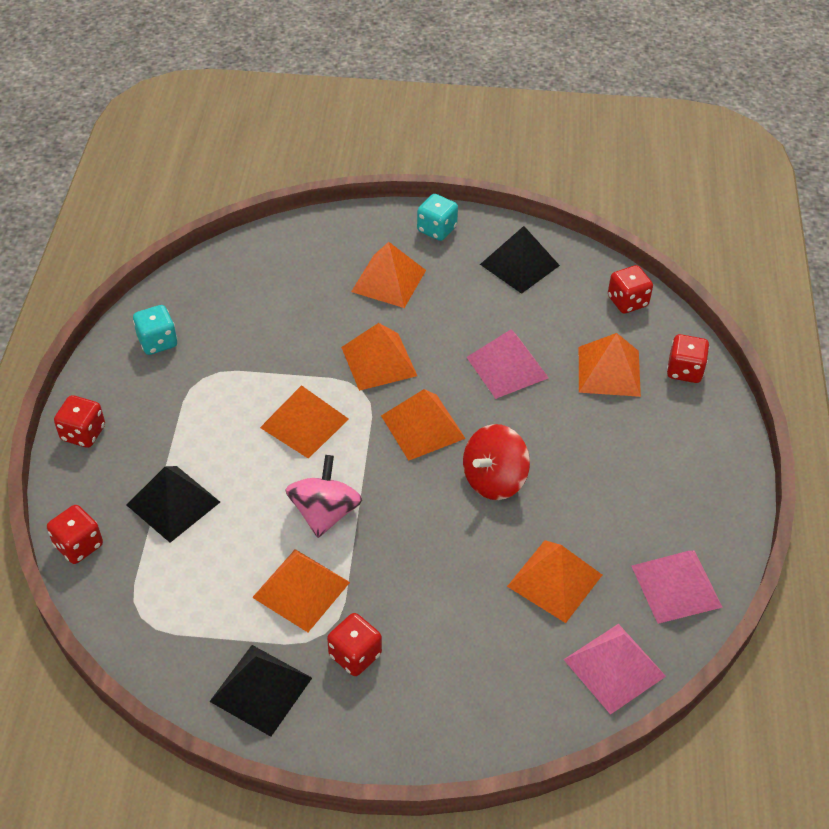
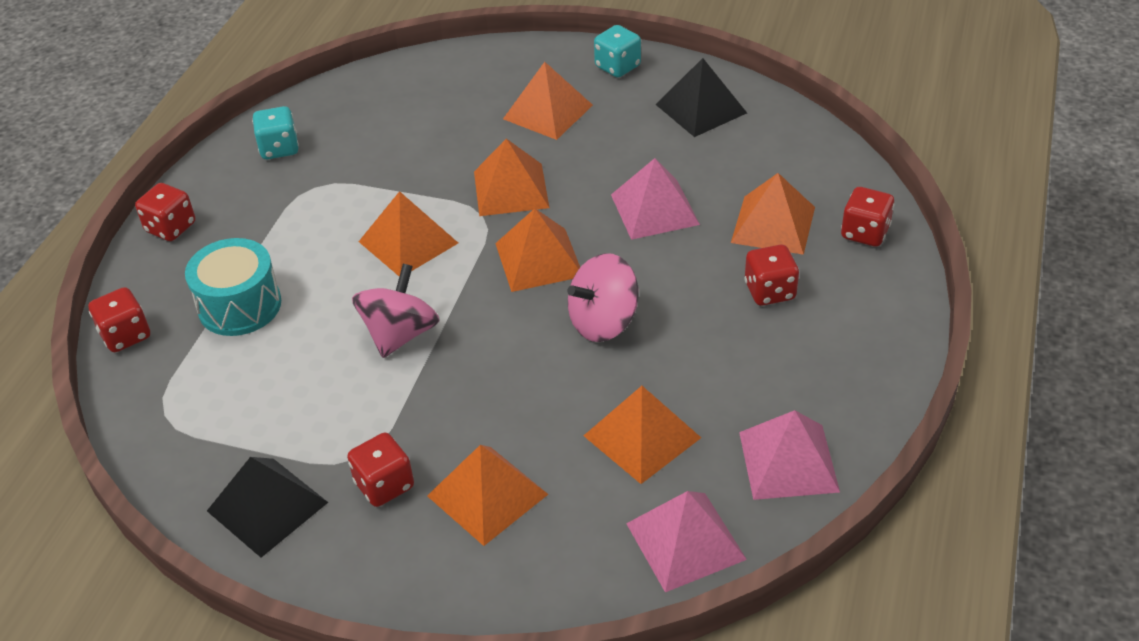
camera: 15 degrees right, 5 degrees down
black pyramid [127,466,220,543] -> turquoise drum [185,238,281,336]
orange pyramid [252,549,350,632] -> orange pyramid moved to [427,445,548,546]
red spinning top [463,424,530,500] -> pink spinning top [567,253,639,342]
red dice [608,265,653,314] -> red dice moved to [744,245,799,306]

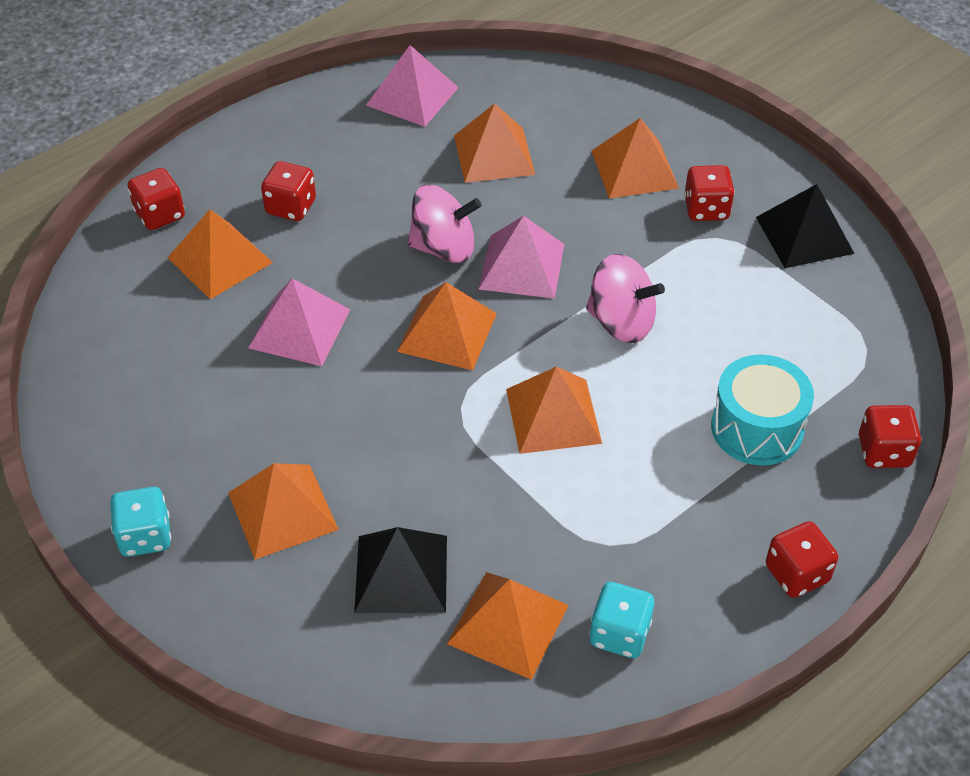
camera: 150 degrees left, 5 degrees up
pink spinning top [352,264,440,358] -> pink spinning top turned 120 degrees counterclockwise [586,254,665,343]
orange pyramid [474,139,549,216] -> orange pyramid moved to [447,572,569,680]
pink pyramid [626,491,747,592] -> pink pyramid moved to [478,216,564,299]
black pyramid [655,58,747,137] -> black pyramid moved to [354,527,447,613]

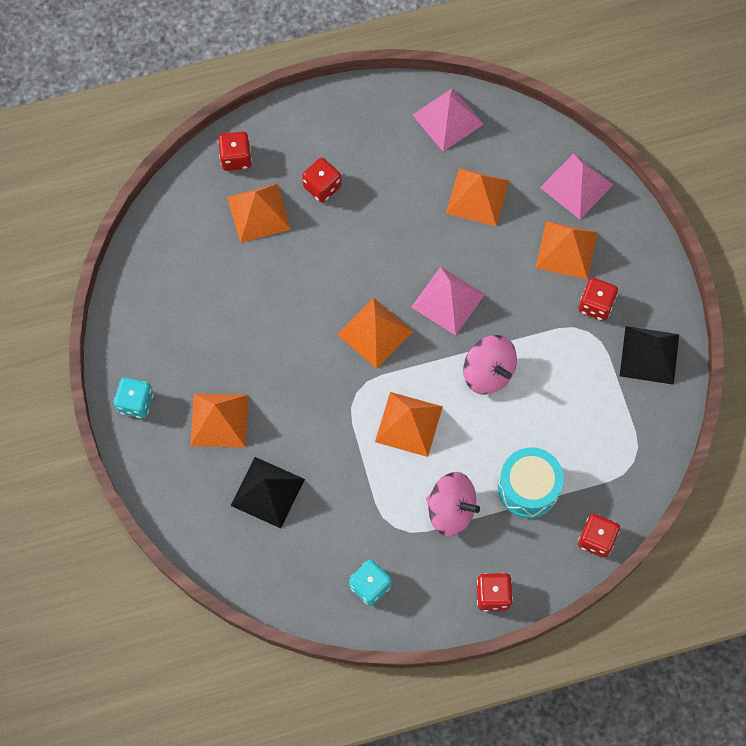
camera: 25 degrees right, 20 degrees up
pink pyramid [248,278,350,366] -> pink pyramid moved to [540,153,613,219]
pink spinning top [408,185,481,263] -> pink spinning top moved to [426,472,480,536]
orange pyramid [447,572,569,680] -> none

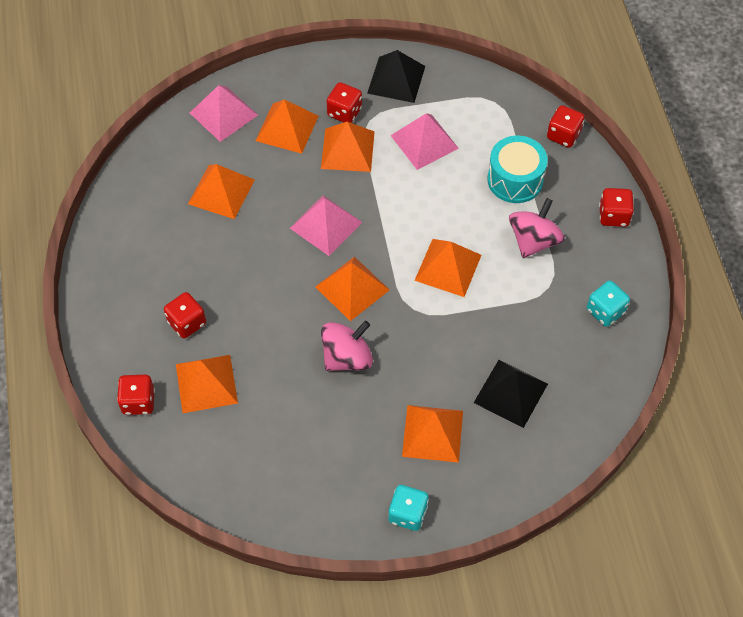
camera: 85 degrees left, 10 degrees down
pink pyramid [412,88,484,152] -> pink pyramid moved to [390,113,459,170]
pink spinning top [463,335,517,395] -> pink spinning top moved to [321,321,373,371]
none -> orange pyramid [321,122,375,172]

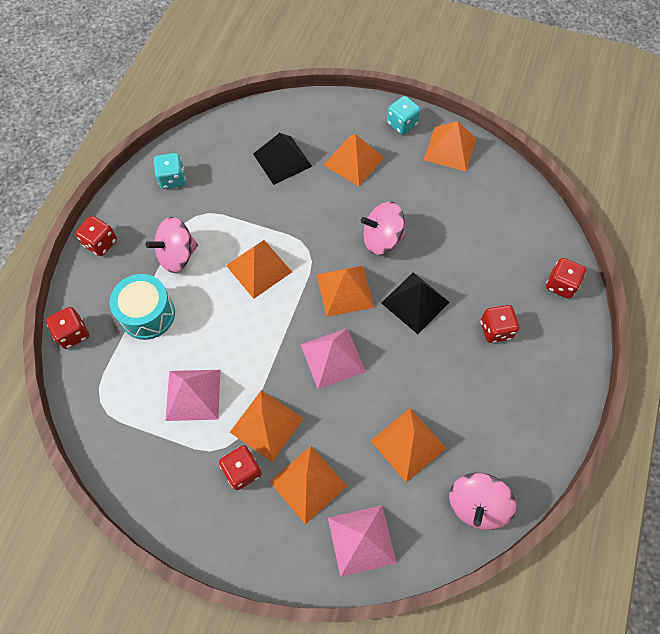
camera: 150 degrees left, 5 degrees up
orange pyramid [176,355,238,413] -> orange pyramid moved to [424,121,476,171]
black pyramid [367,50,425,103] -> black pyramid moved to [381,272,450,334]
none -> pink spinning top [449,473,516,530]

